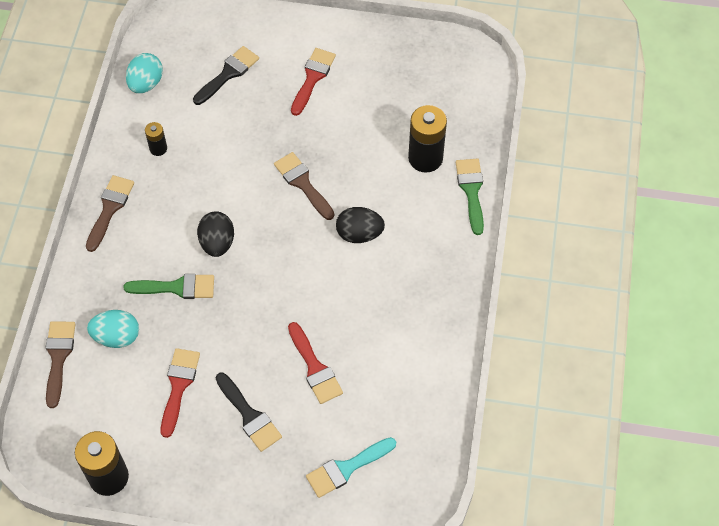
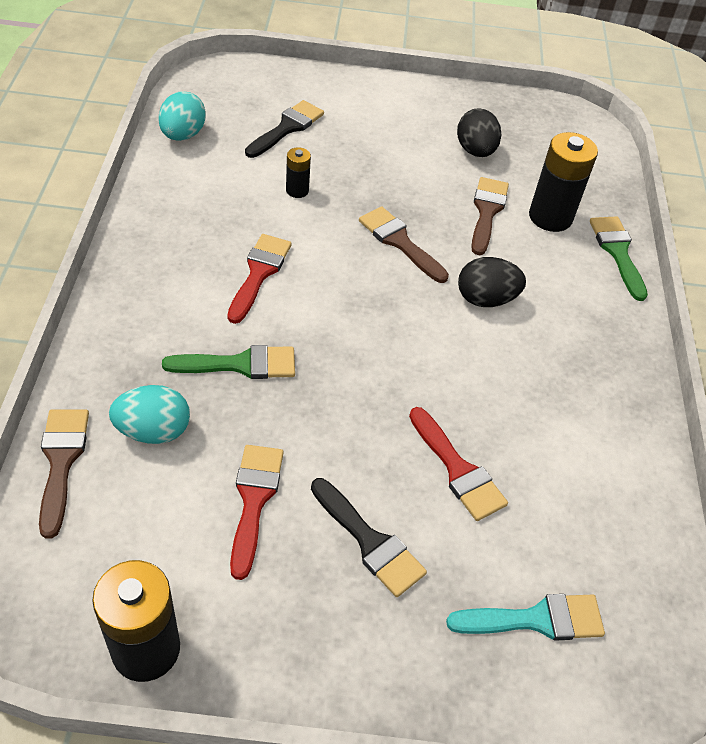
camera: 10 degrees left, 10 degrees down
brown brush [86,175,134,252] -> brown brush moved to [471,177,509,255]
black battery [145,122,167,156] -> black battery moved to [286,147,311,198]
black egg [197,211,234,257] -> black egg moved to [457,108,501,157]
red brush [291,48,336,116] -> red brush moved to [227,234,292,324]
turquoise brush [306,437,396,498] -> turquoise brush turned 150 degrees counterclockwise [446,594,605,641]

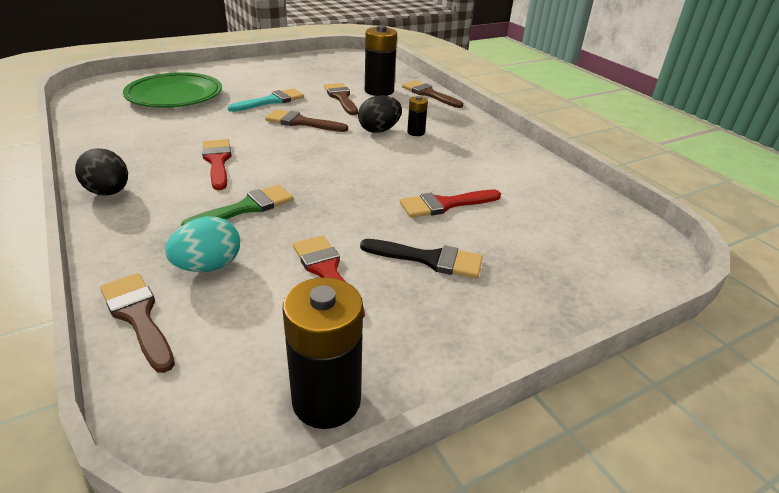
camera: 30 degrees left, 15 degrees down
turquoise egg [158,91,206,141] -> none
black brush [245,100,324,158] -> green plate [123,72,222,108]
black battery [286,147,311,198] -> black battery moved to [407,96,428,136]
red brush [409,407,508,521] -> red brush turned 135 degrees clockwise [400,190,501,218]
turquoise brush [446,594,605,641] -> turquoise brush moved to [228,88,304,112]
black egg [457,108,501,157] -> black egg moved to [75,148,128,196]
green brush [590,216,648,301] -> brown brush [402,80,463,108]

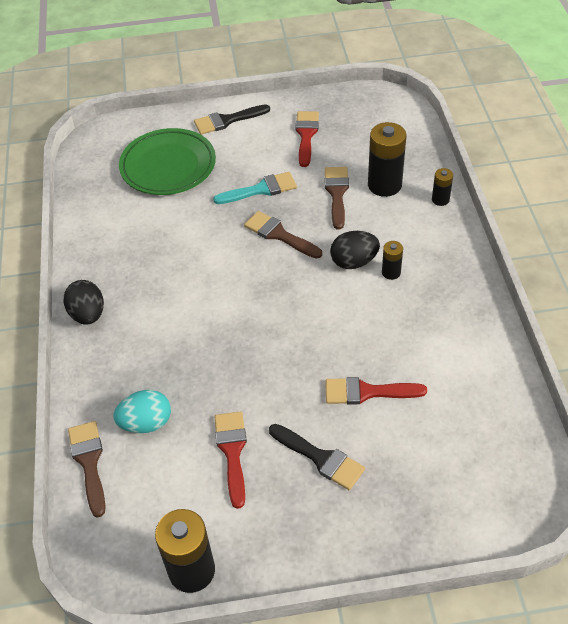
camera: 25 degrees right, 15 degrees up
green brush [181,185,293,226] -> none
red brush [202,139,232,190] -> red brush moved to [296,111,319,167]
brown brush [402,80,463,108] -> black battery [432,168,453,206]
none -> black brush [194,104,270,135]

